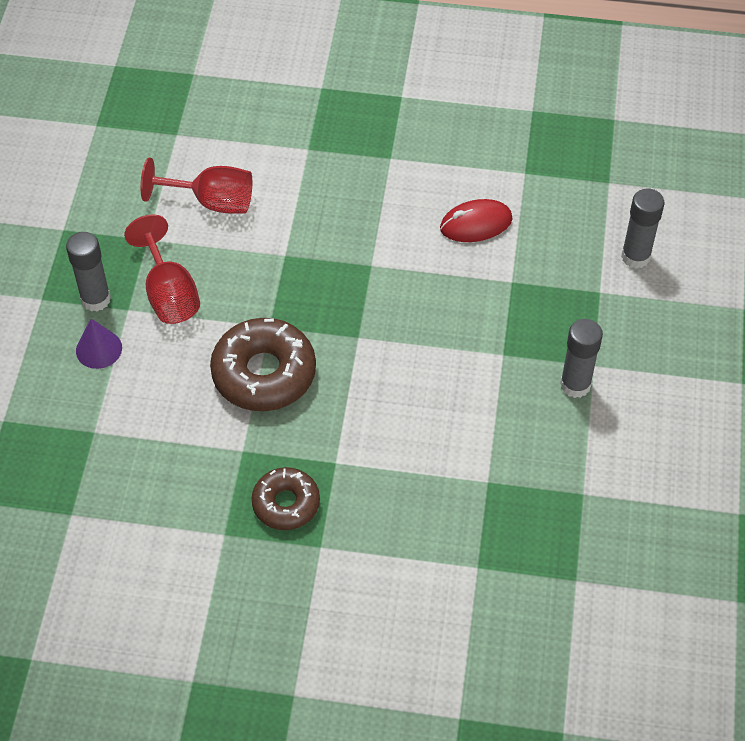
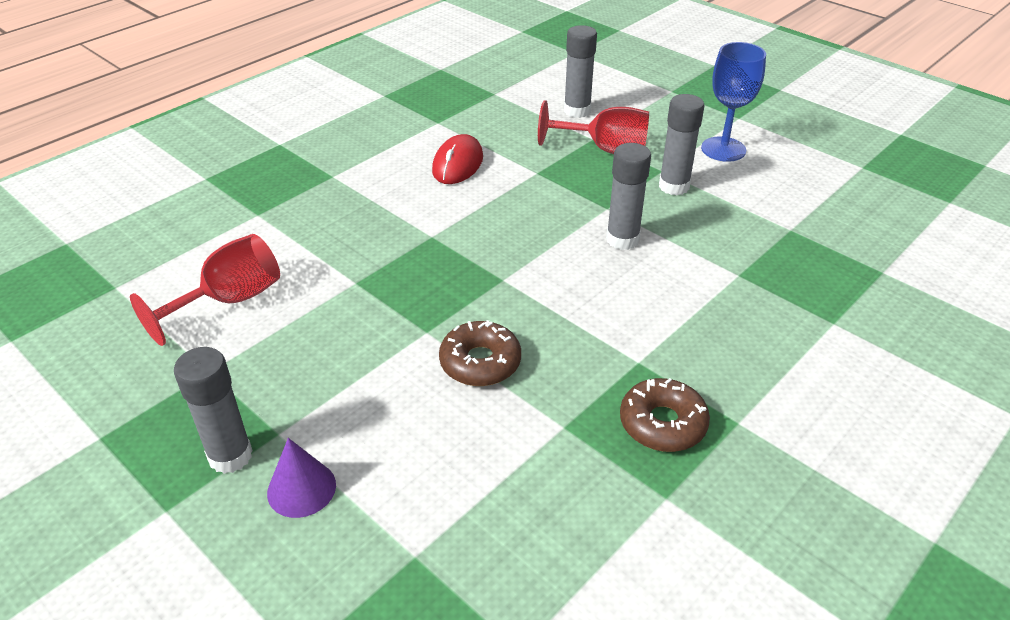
camera: 55 degrees left, 15 degrees down
red goblet [124,214,200,324] -> red goblet moved to [538,100,649,154]
brown donut [210,318,316,411] -> brown donut [439,320,521,386], size x0.62
none -> grey glue stick [606,143,651,250]
none -> blue goblet [701,42,766,162]

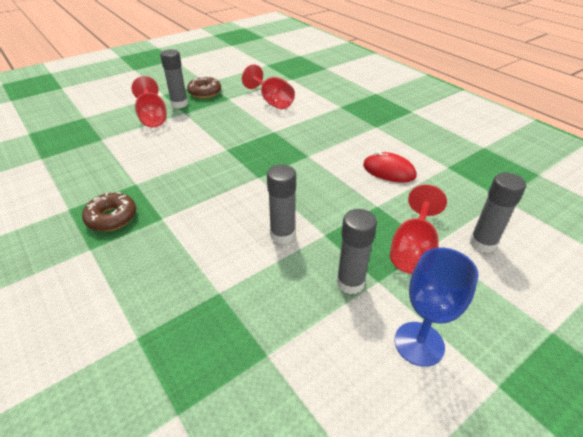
camera: 100 degrees right, 0 degrees up
purple cone [267,438,336,518] -> red goblet [132,76,167,127]
brown donut [439,320,521,386] -> brown donut moved to [187,76,221,98]

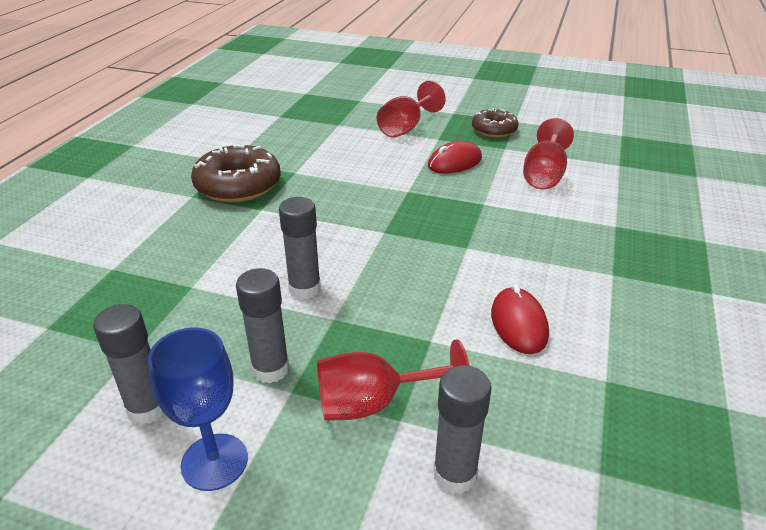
camera: 55 degrees right, 5 degrees down
brown donut [82,192,136,231] -> brown donut [191,144,281,202], size x1.62
grey glue stick [160,49,188,108] -> grey glue stick moved to [93,304,164,425]
none -> red mouse [428,141,482,173]

